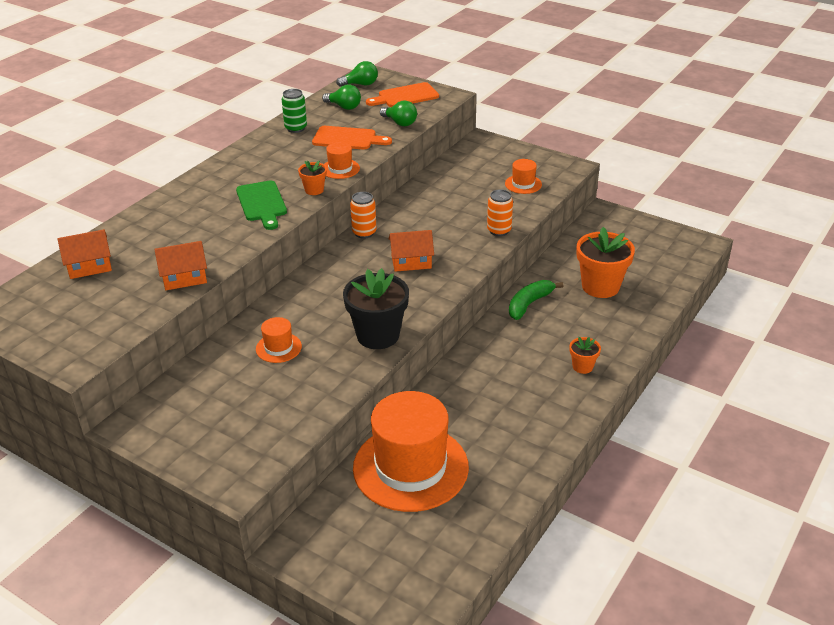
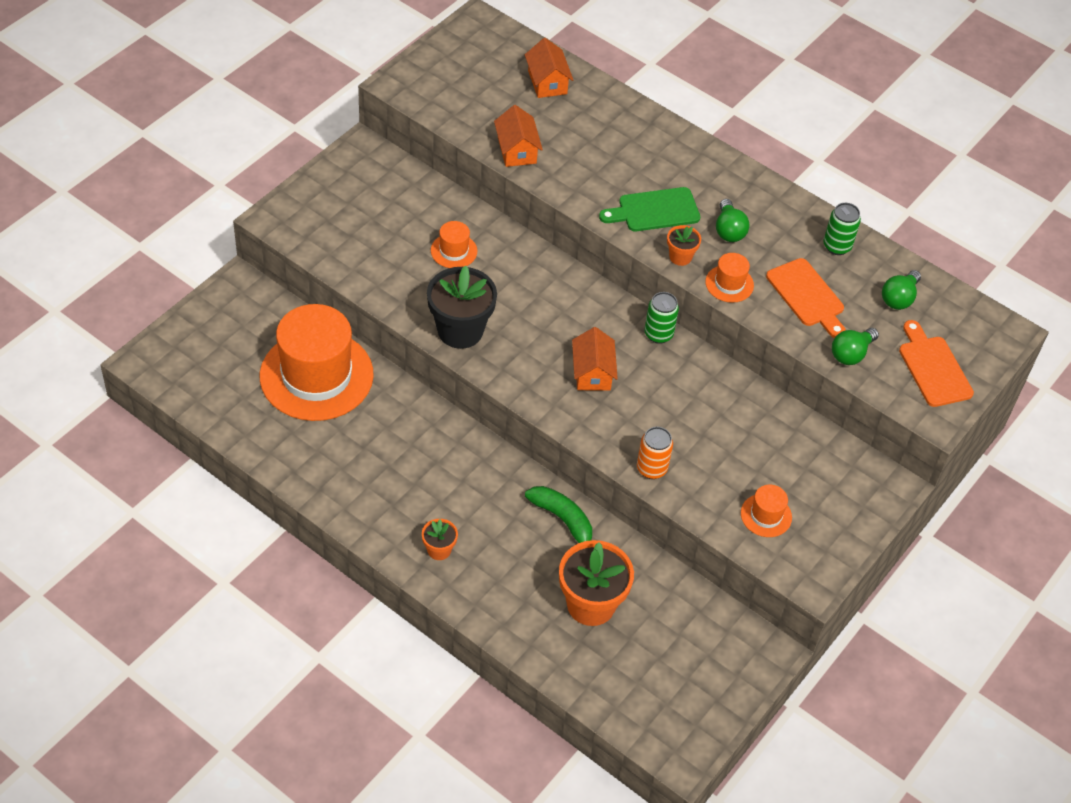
camera: 90 degrees right, 15 degrees up
orange cutting board [312,126,392,150] -> orange cutting board turned 45 degrees counterclockwise [766,258,846,338]
green light bulb [336,61,378,87] -> green light bulb moved to [716,199,750,242]
orange can [350,192,377,239] -> green can [644,292,679,344]

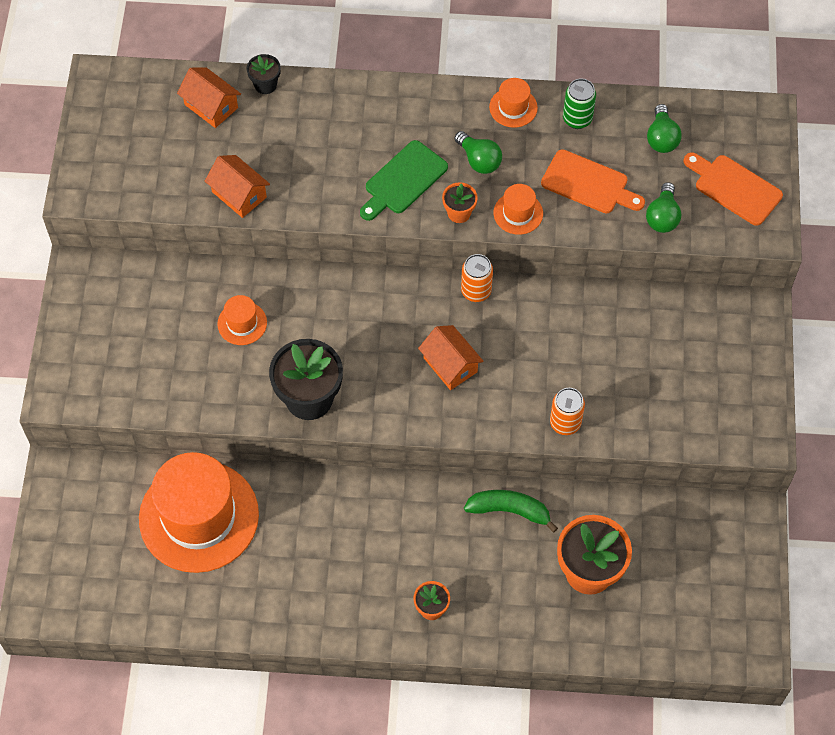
camera: 30 degrees left, 10 degrees up
green can [644,292,679,344] -> orange can [461,254,493,302]
orange hat [741,485,792,537] -> orange hat moved to [489,78,538,128]
none -> black flower pot [247,54,281,94]

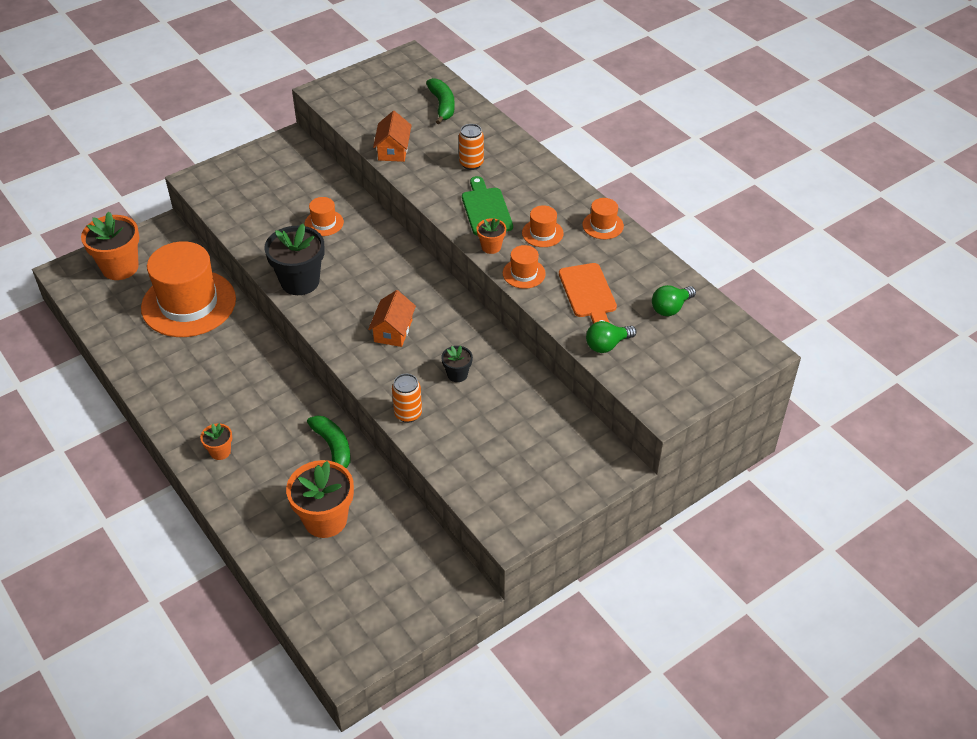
camera: 50 degrees right, 15 degrees down
orange house [177,67,241,128] -> green banana [426,78,455,124]
black flower pot [247,54,281,94] -> black flower pot moved to [441,346,473,382]
green cutting board [360,140,448,221] -> green cutting board turned 75 degrees clockwise [462,176,513,236]
green light bulb [454,131,502,174] -> orange hat [522,205,564,247]
orange can [461,254,493,302] -> orange can moved to [459,124,484,170]
green can [563,78,596,129] -> none
orange cutting board [684,152,783,226] -> none
none -> orange flower pot [81,211,139,280]

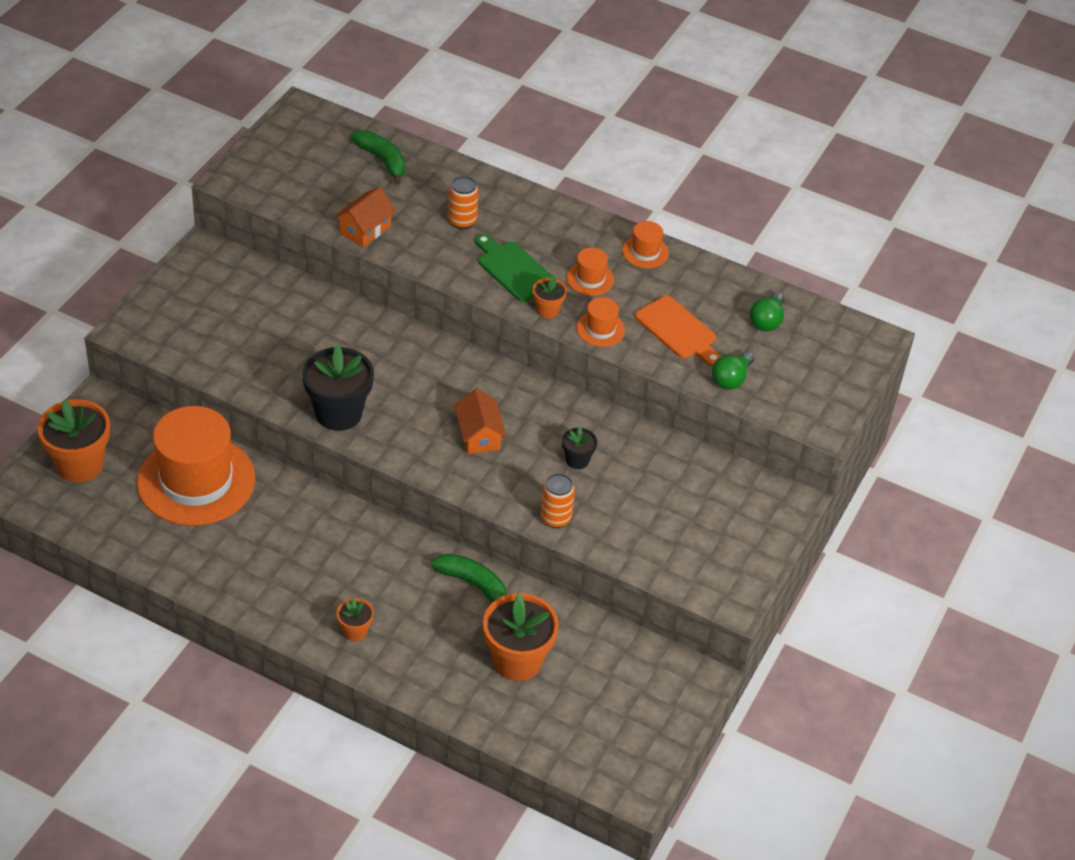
camera: 30 degrees left, 0 degrees up
orange hat [305,197,344,236] -> none
orange house [373,111,412,162] -> orange house turned 60 degrees clockwise [334,187,396,247]

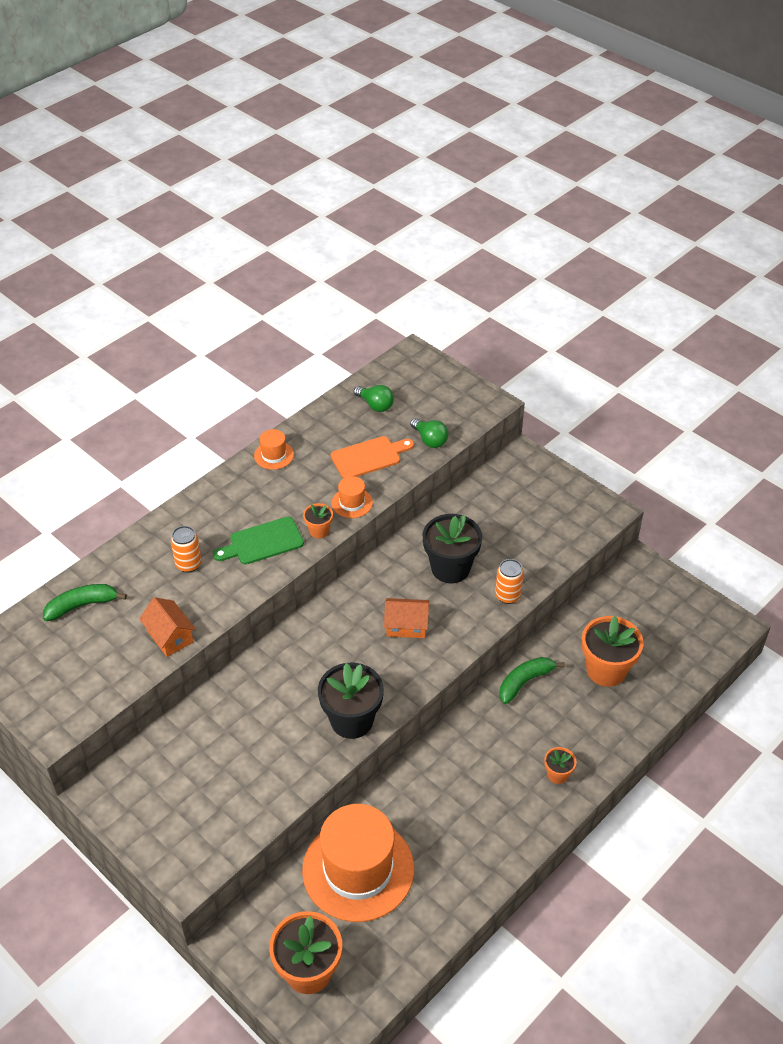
camera: 70 degrees left, 0 degrees up
black flower pot [562,427,597,469] -> black flower pot [423,514,482,583], size x2.02
orange hat [567,248,614,296] -> none

